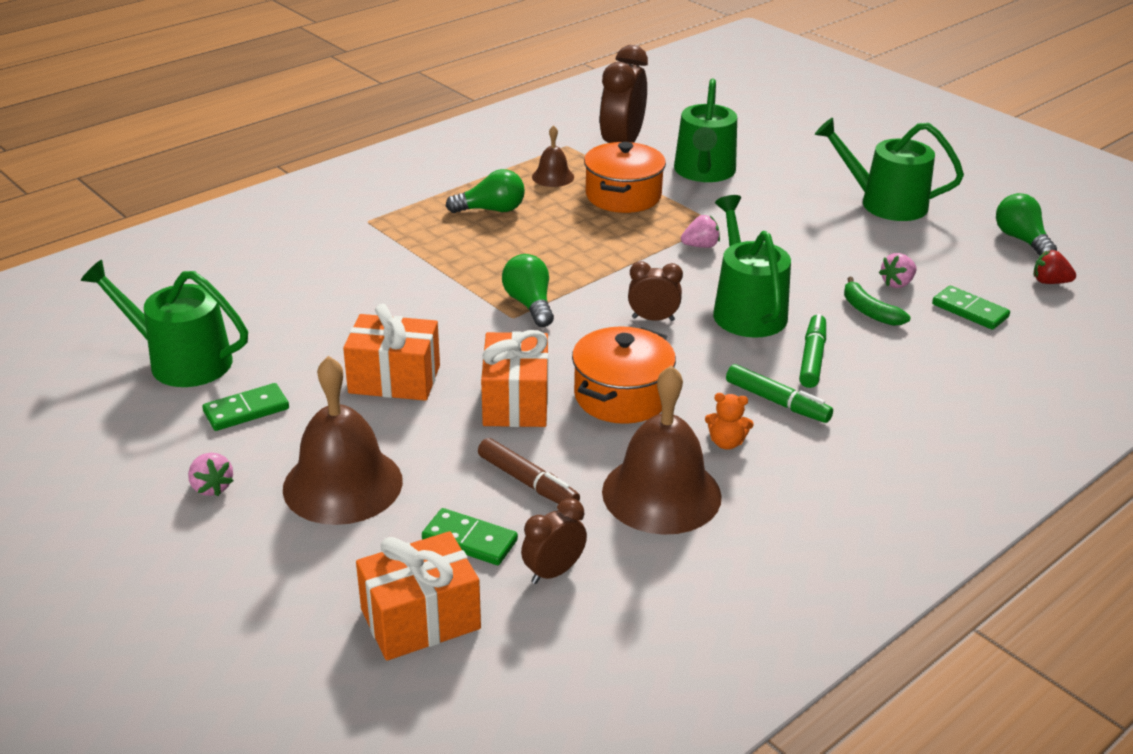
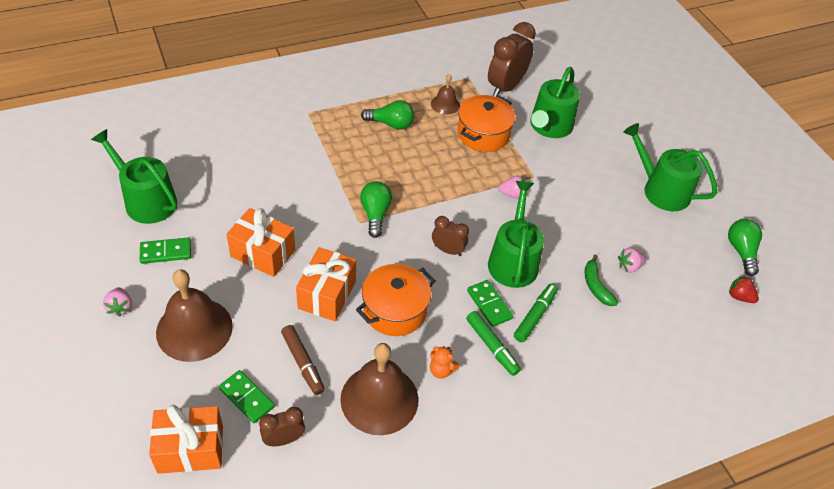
camera: 15 degrees right, 15 degrees up
green domino [932,286,1010,330] -> green domino moved to [467,280,513,327]

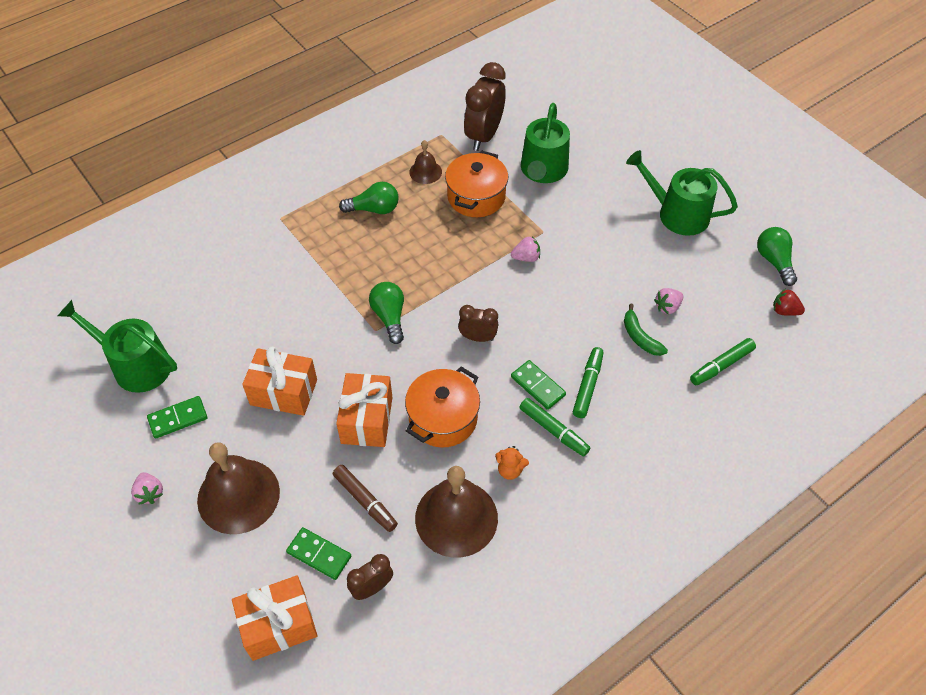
camera: 10 degrees left, 5 degrees up
green watering can [488,181,544,288] -> none
none -> green marker [690,338,756,385]

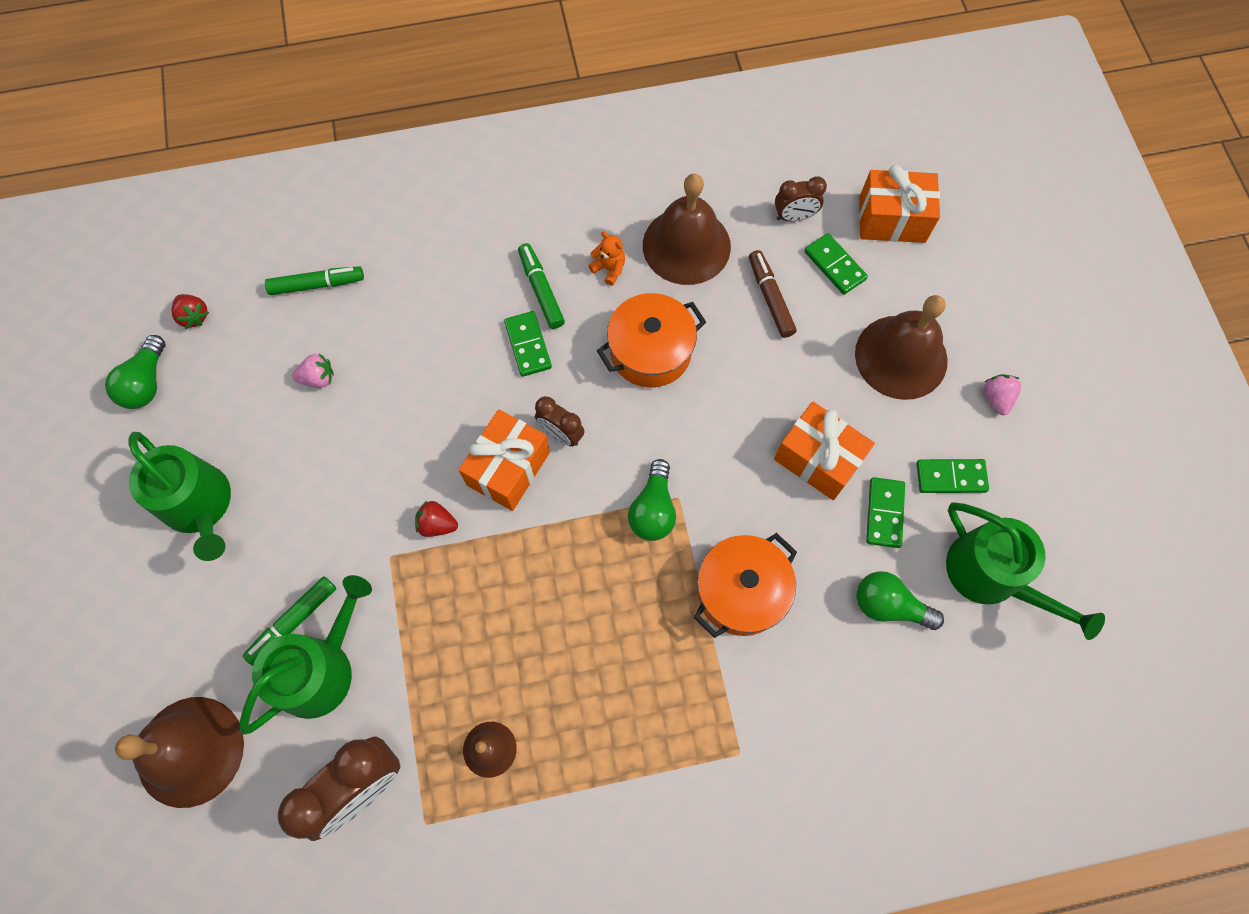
camera: 155 degrees left, 15 degrees up
orange gift [336,373,393,447] -> orange gift moved to [459,409,550,511]
green light bulb [339,182,399,214] -> green light bulb moved to [856,571,944,630]
orange pot [445,150,508,217] -> orange pot moved to [694,533,797,638]
pink strawberry [511,236,540,262] -> red strawberry [415,501,458,537]
green marker [573,347,604,418] -> green marker moved to [243,577,336,666]
green banana [624,304,668,356] -> none
none -> brown bell [115,697,244,808]
none -> green domino [866,477,905,548]

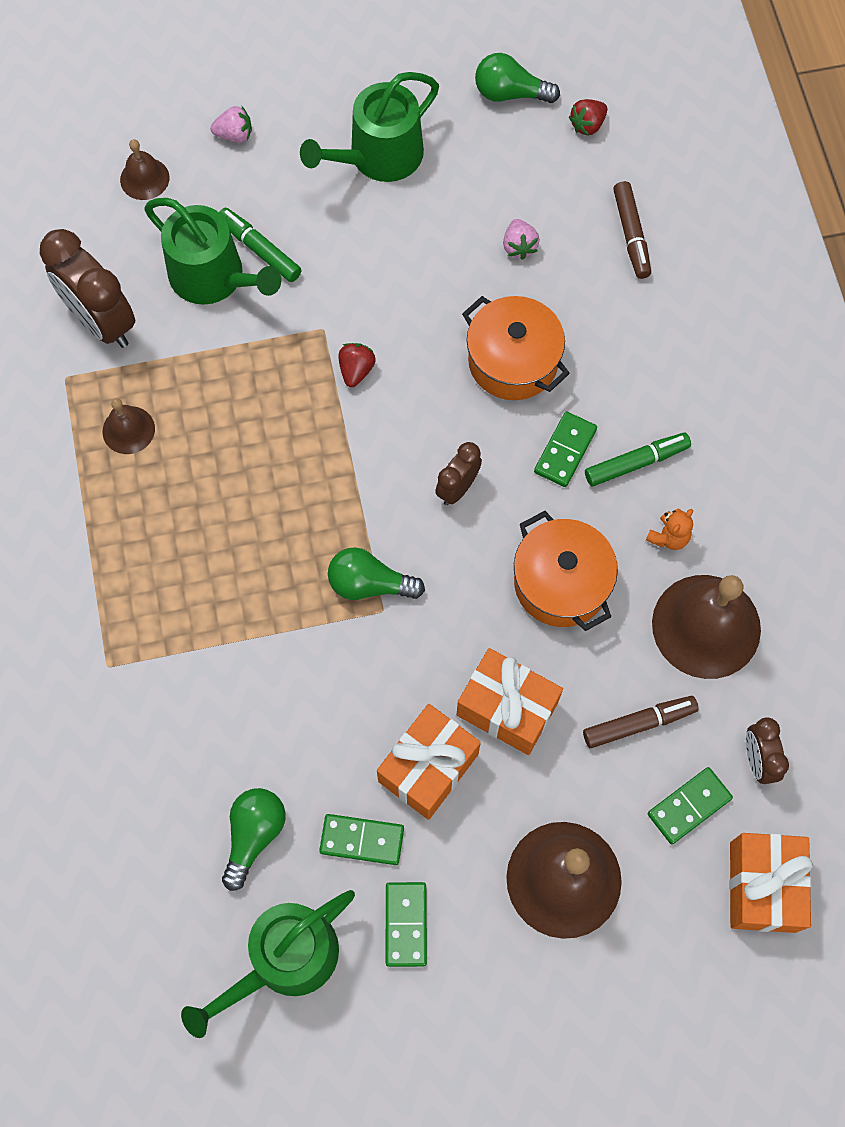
camera: 90 degrees right, 0 degrees up
brown bell [115,697,244,808] -> brown bell [120,139,170,200], size x0.51
green marker [265,266,364,295] -> brown marker [613,181,651,279]
orange gift [459,409,550,511] -> orange gift moved to [457,648,563,755]
green domino [504,311,552,377] -> green domino turned 45 degrees counterclockwise [534,411,597,487]
orange pot [694,533,797,638] -> orange pot moved to [462,296,570,400]
pink strawberry [984,374,1021,415] -> pink strawberry moved to [210,106,252,143]

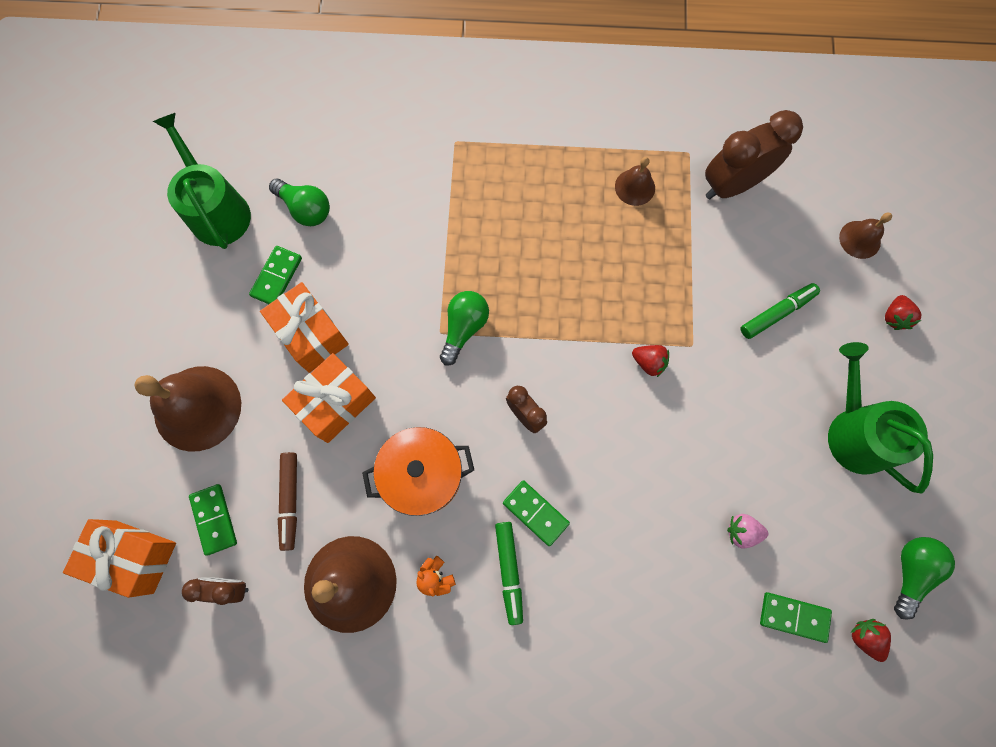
camera: 105 degrees right, 5 degrees up
green watering can [144,198,281,305] -> none
pink strawberry [210,106,252,143] -> red strawberry [885,295,921,330]
green domino [386,882,427,967] -> green domino moved to [760,592,832,643]
orange pot [462,296,570,400] -> none
brown marker [613,181,651,279] -> none

